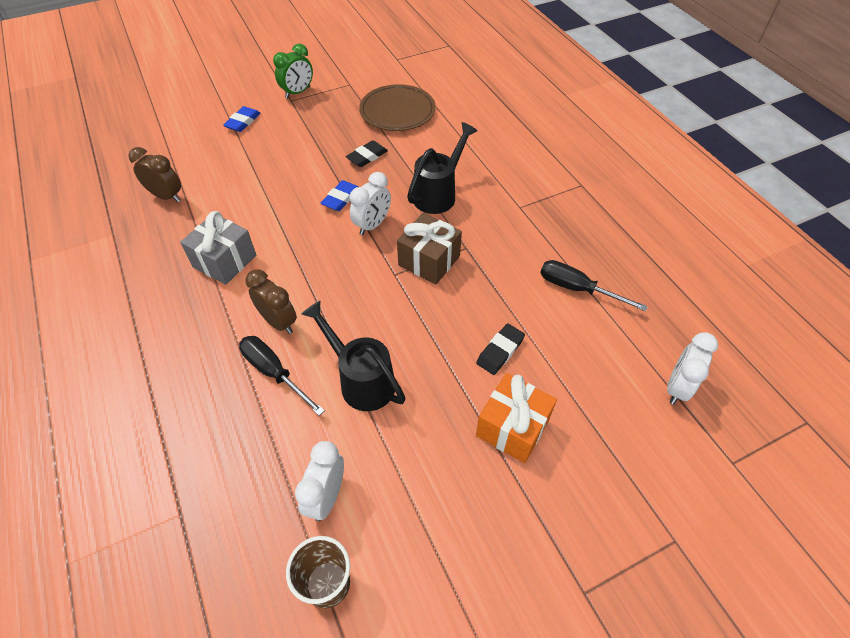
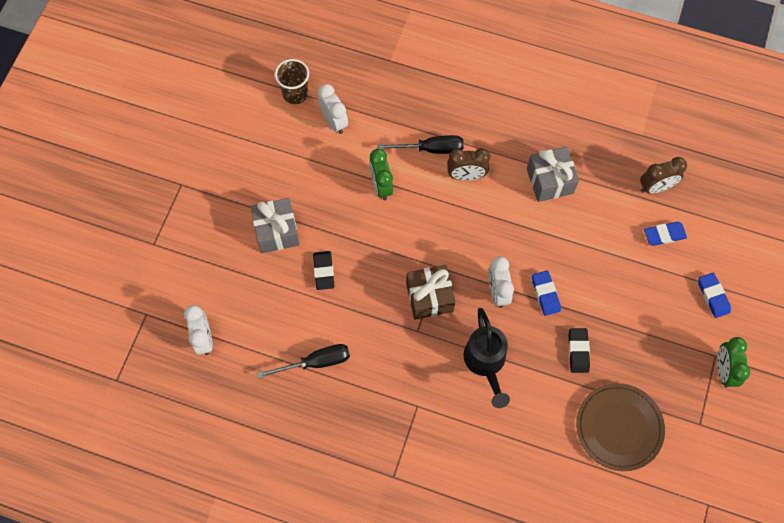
camera: 135 degrees right, 15 degrees up
black watering can [301,301,406,411] -> green clock [369,149,393,200]
orange gift [476,373,557,463] -> grey gift [251,198,300,253]
none -> blue eraser [644,222,687,246]

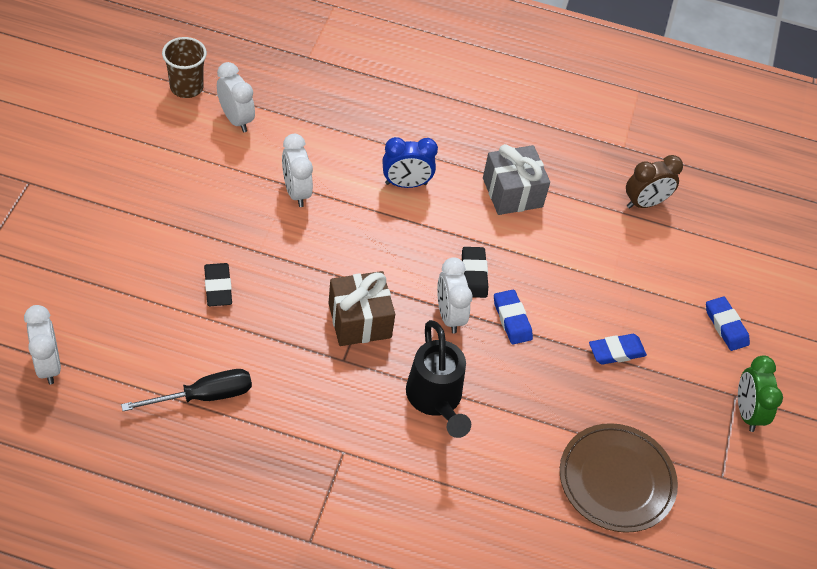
camera: 10 degrees left, 15 degrees down
grey gift [251,198,300,253] -> none
green clock [369,149,393,200] -> white clock [282,134,313,207]
black screwdriver [377,135,464,154] -> none
brown clock [447,148,490,181] -> blue clock [382,137,438,188]
black eraser [568,328,590,373] -> black eraser moved to [462,247,488,298]
blue eraser [644,222,687,246] -> blue eraser moved to [589,334,647,365]

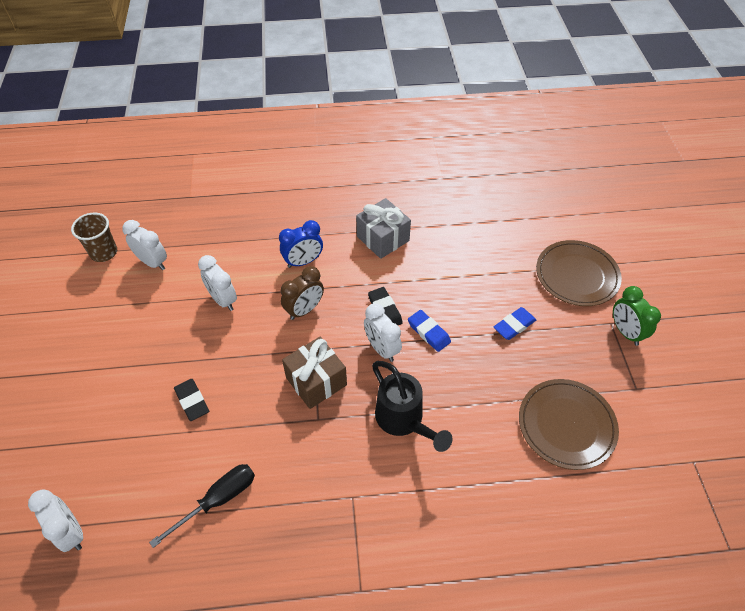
camera: 15 degrees left, 0 degrees up
brown clock [626,155,683,209] -> brown clock moved to [281,266,324,320]
blue eraser [706,296,750,351] -> brown plate [536,240,622,306]

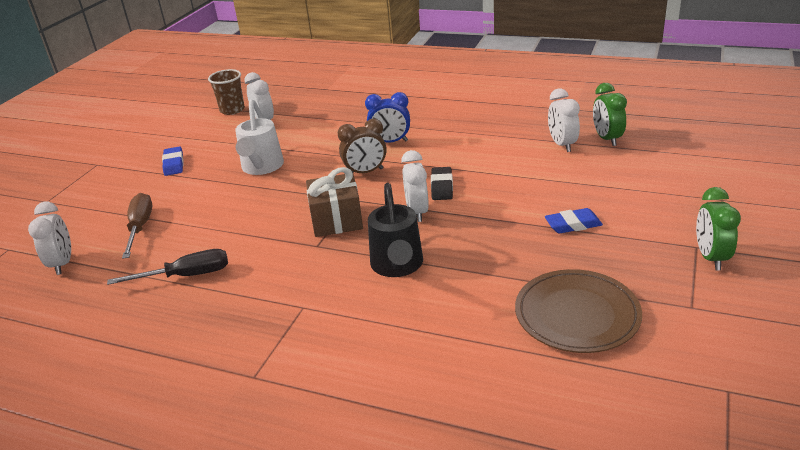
camera: 30 degrees right, 20 degrees down
black eraser [174,379,209,421] -> none
white clock [198,255,237,311] -> white clock moved to [548,88,580,152]
grey gift [356,198,411,259] -> none
blue eraser [408,310,451,352] -> blue eraser moved to [162,146,184,176]
brown plate [536,240,622,306] -> none
none -> brown screwdriver [122,193,152,259]
none -> white watering can [235,99,284,175]
none -> green clock [593,83,627,146]

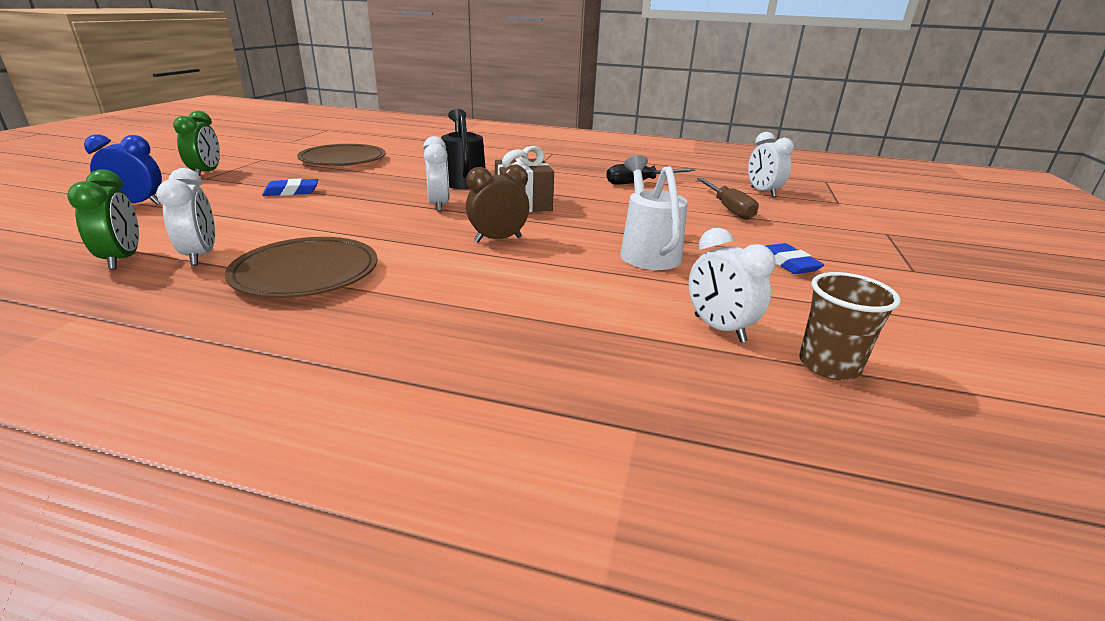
camera: 170 degrees right, 5 degrees down
blue clock [365,92,410,142] -> blue clock moved to [84,134,162,205]
black eraser [431,167,453,200] -> none
none -> brown plate [225,237,378,298]

